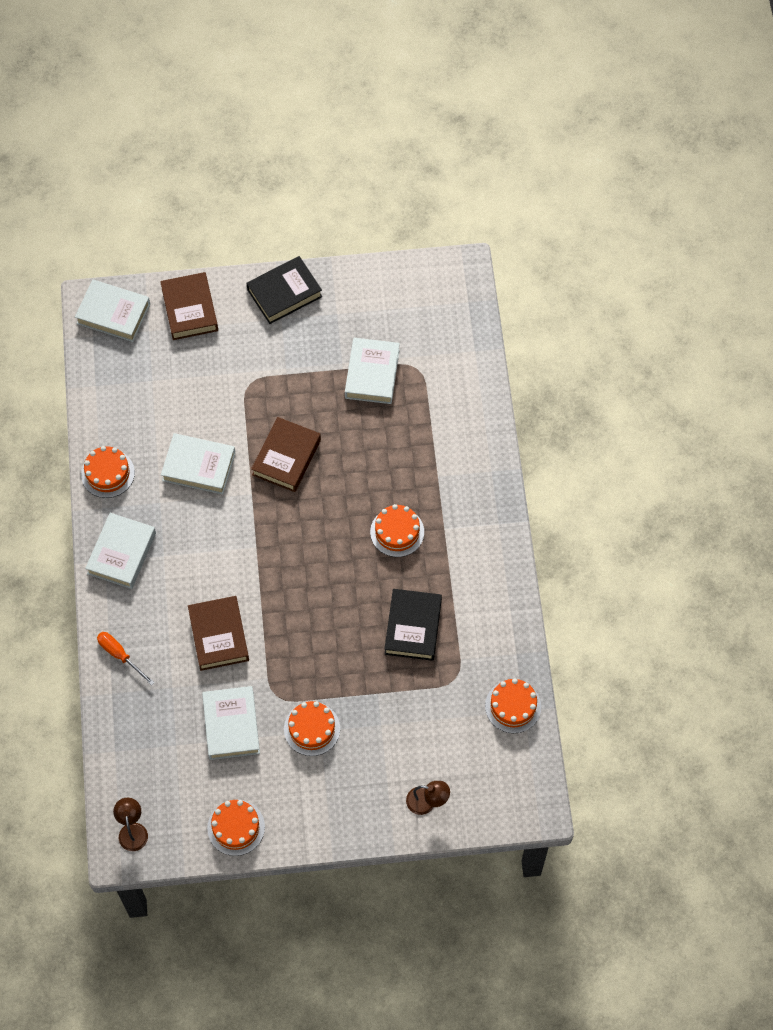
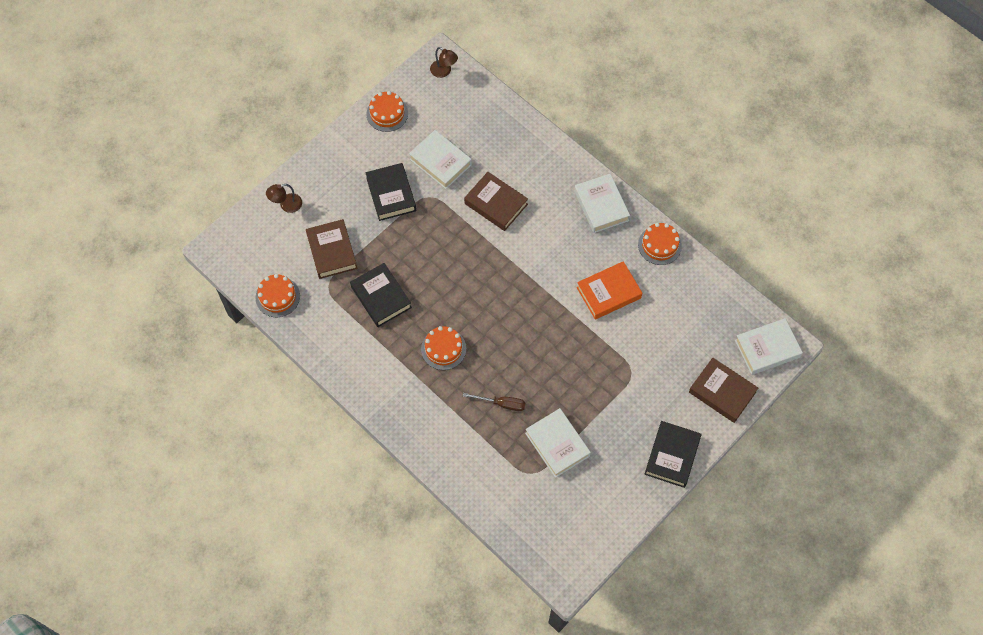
camera: 140 degrees right, 0 degrees up
orange screwdriver [97,632,155,686] -> none
white book [161,433,235,494] -> orange book [577,261,642,320]
brown book [251,417,321,492] -> brown book moved to [306,219,357,279]
orange cake [284,701,340,756] -> black book [365,163,416,221]
none -> brown screwdriver [463,393,526,411]

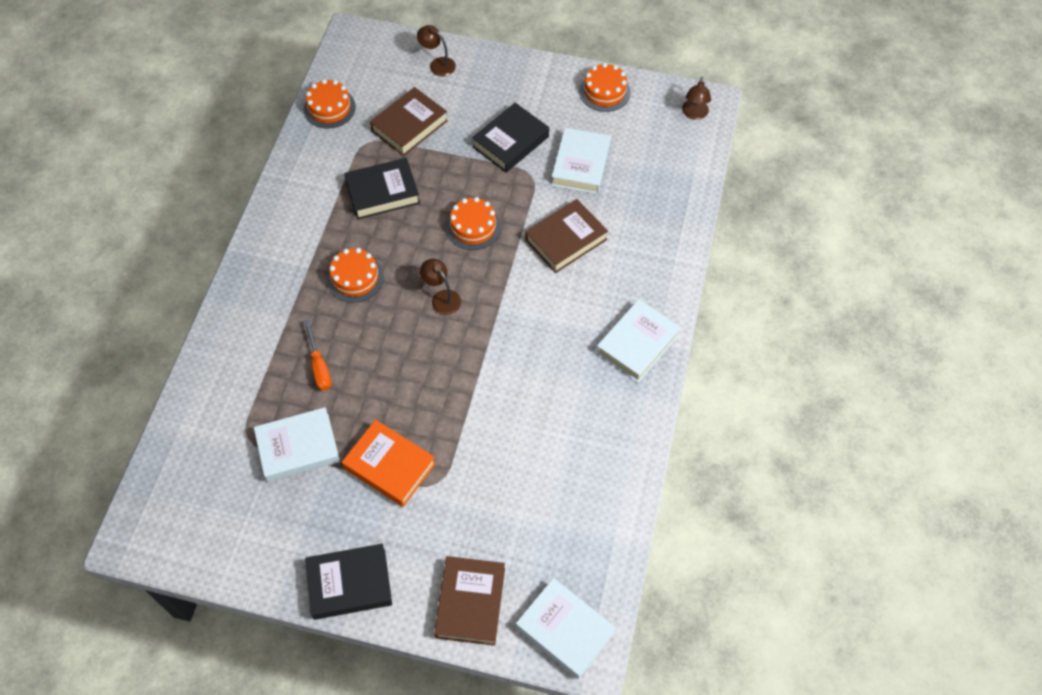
camera: 60 degrees right, 5 degrees down
black book [350,263,412,327] -> black book turned 45 degrees clockwise [344,158,420,220]
brown screwdriver [463,393,526,411] -> orange screwdriver [304,320,331,390]
brown book [464,172,528,231] -> brown book turned 45 degrees clockwise [525,199,608,273]
white book [525,408,591,478] -> white book turned 45 degrees clockwise [254,407,340,482]
orange book [577,261,642,320] -> orange book moved to [342,420,436,507]
orange cake [638,223,682,265] -> orange cake moved to [446,197,501,250]
none -> brown lamp [420,259,461,315]

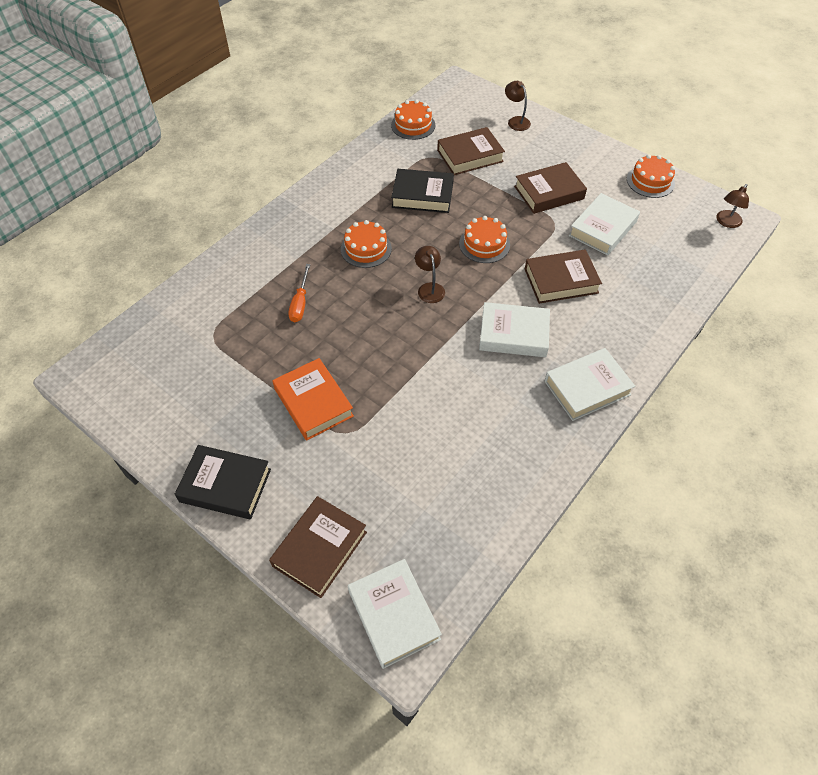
camera: 25 degrees right, 5 degrees down
white book [254,407,340,482] -> white book moved to [479,302,550,357]
black book [472,103,549,173] -> brown book [514,162,587,214]

